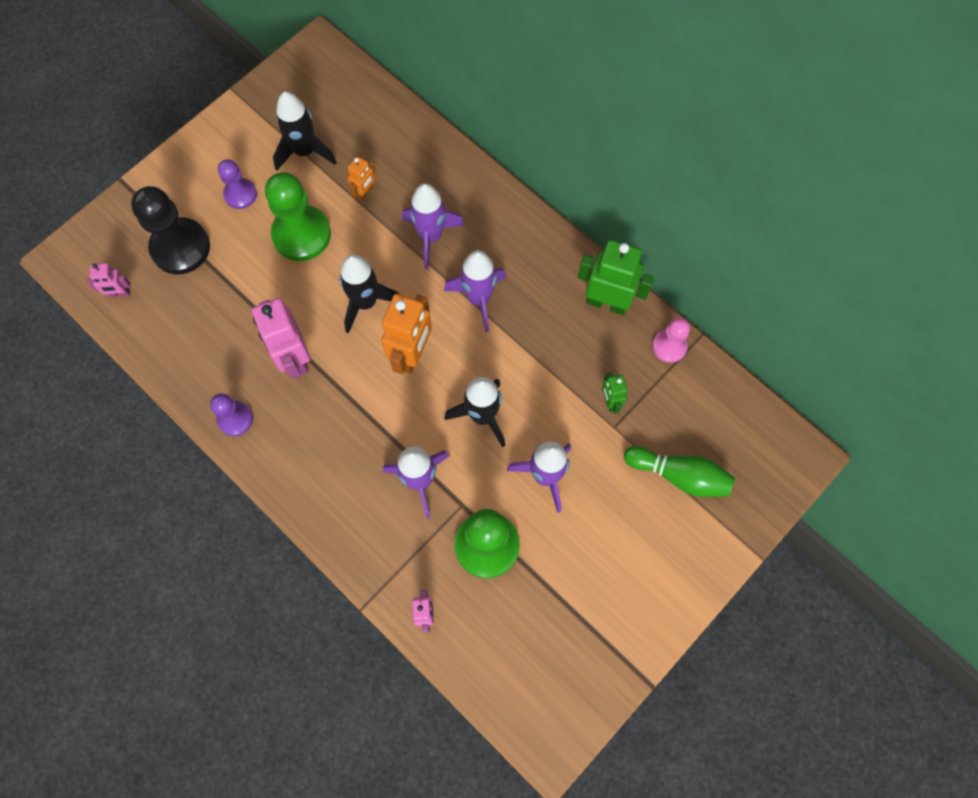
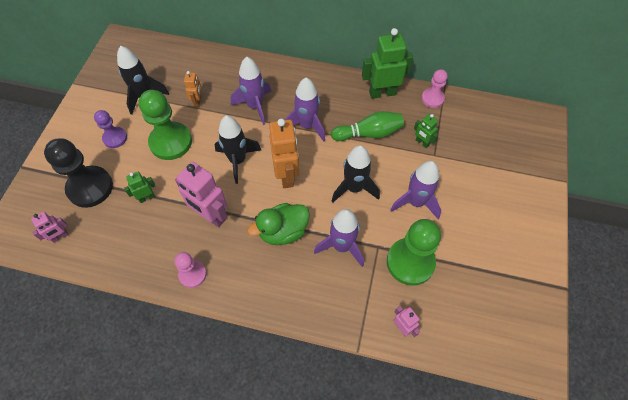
camera: 30 degrees left, 10 degrees down
purple pawn [210,394,253,436] -> pink pawn [175,252,207,288]
green bowling pin [624,446,735,497] -> green bowling pin moved to [331,111,404,141]
none -> green robot [124,172,155,203]
none -> green duck [248,203,310,245]

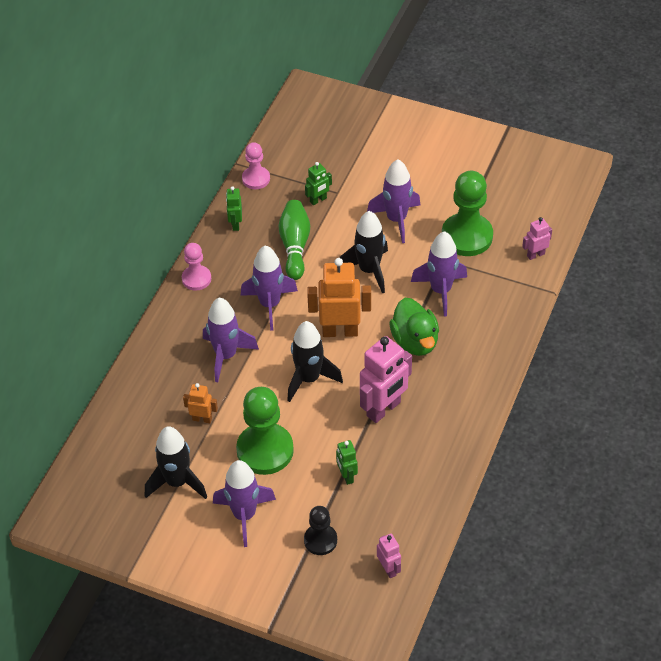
camera: 80 degrees left, 10 degrees down
black pawn [44,138,113,208] -> black pawn [304,506,337,555], size x0.56
purple pawn [94,110,127,148] -> purple rocket [213,460,276,547]
pink pawn [175,252,207,288] -> pink pawn moved to [182,243,211,291]
green robot [362,28,413,99] -> green robot [226,186,242,231], size x0.52

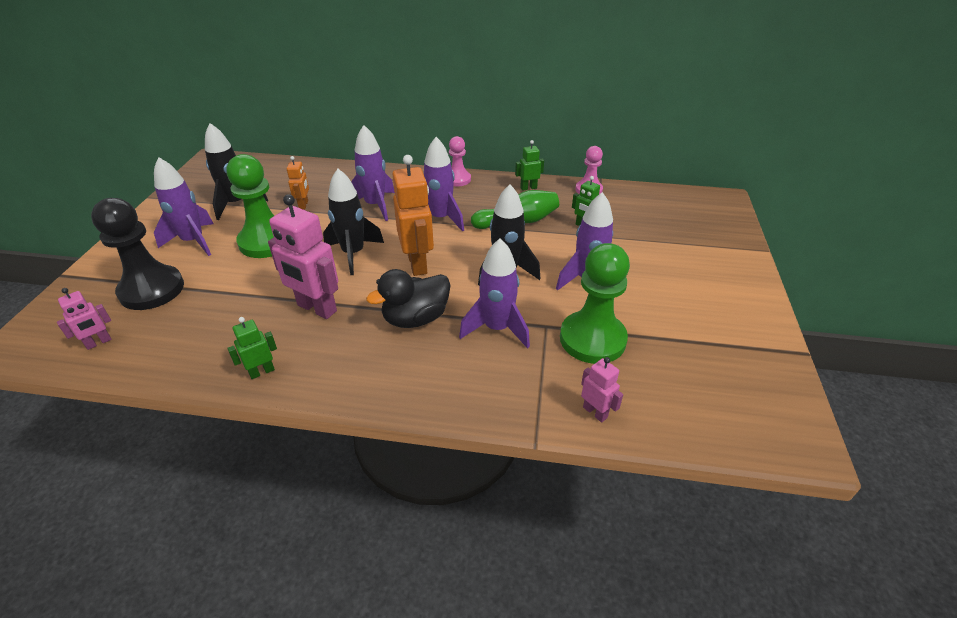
camera: 75 degrees right, 10 degrees down
black pawn [304,506,337,555] -> black pawn [91,198,184,310], size x1.77
green robot [336,440,358,485] -> green robot moved to [227,317,277,379]
green duck [389,298,439,356] -> black duck [366,269,450,328]

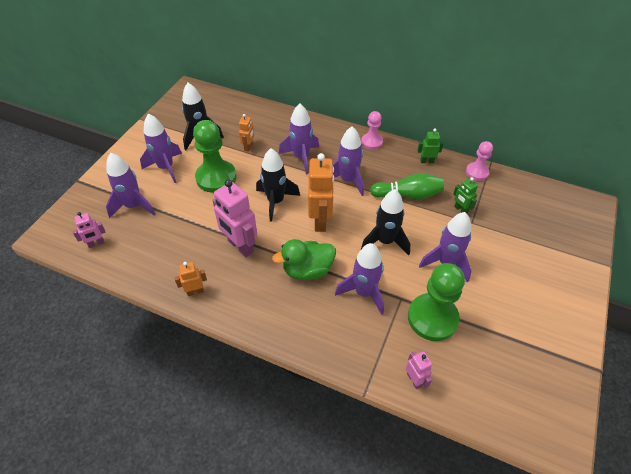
camera: 15 degrees right, 10 degrees up
black pawn [91,198,184,310] -> purple rocket [106,153,155,218]
green robot [227,317,277,379] -> orange robot [174,262,207,296]
black duck [366,269,450,328] -> green duck [272,239,336,280]

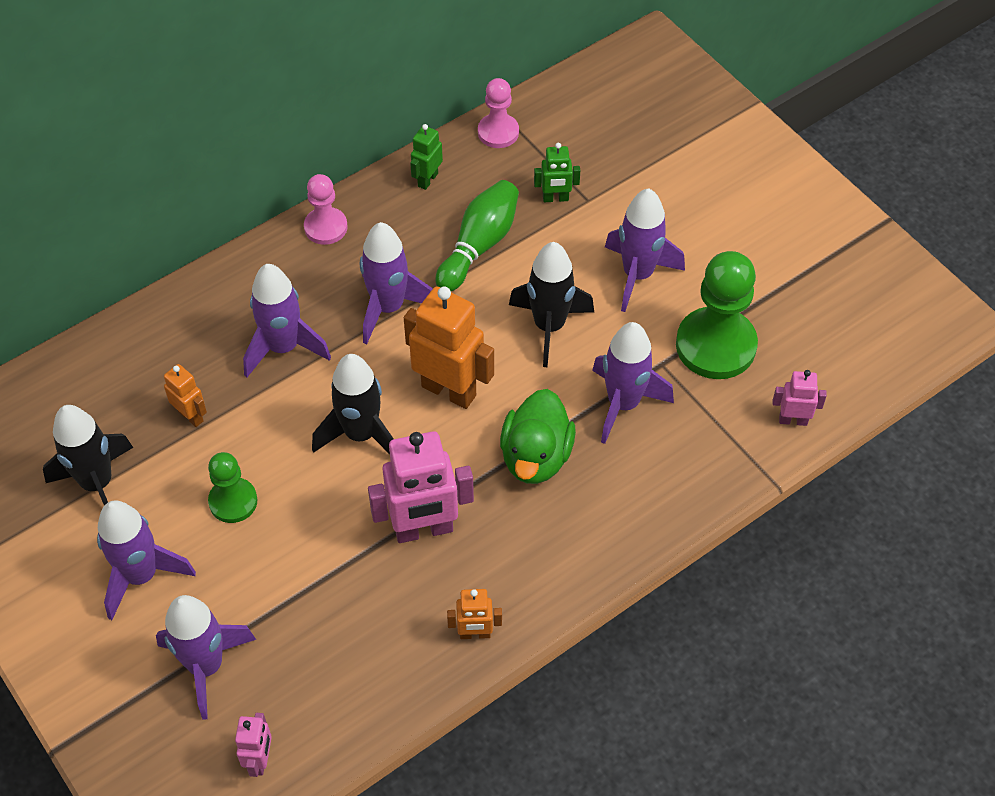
camera: 60 degrees left, 5 degrees up
orange robot [174,262,207,296] -> orange robot turned 105 degrees counterclockwise [447,589,502,639]
green pawn [193,120,237,193] -> green pawn [208,452,258,523], size x0.56

